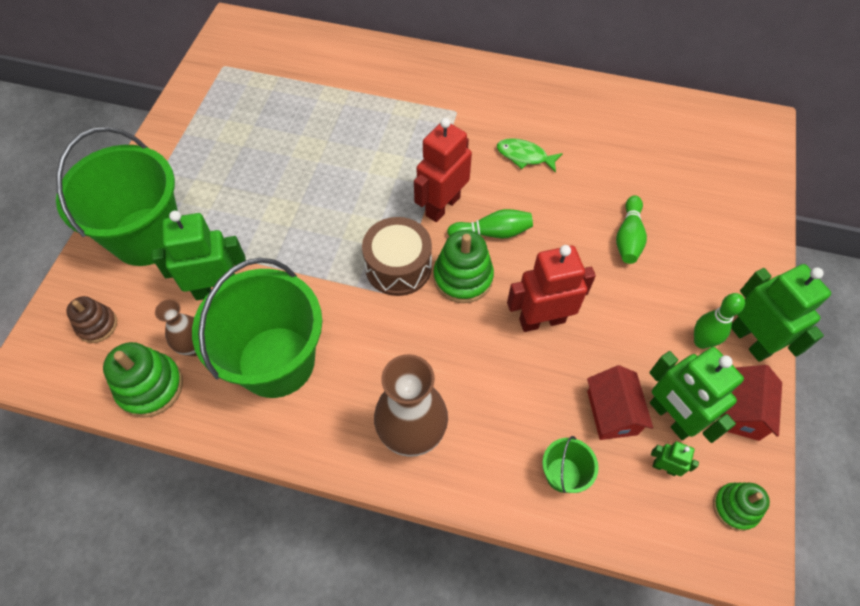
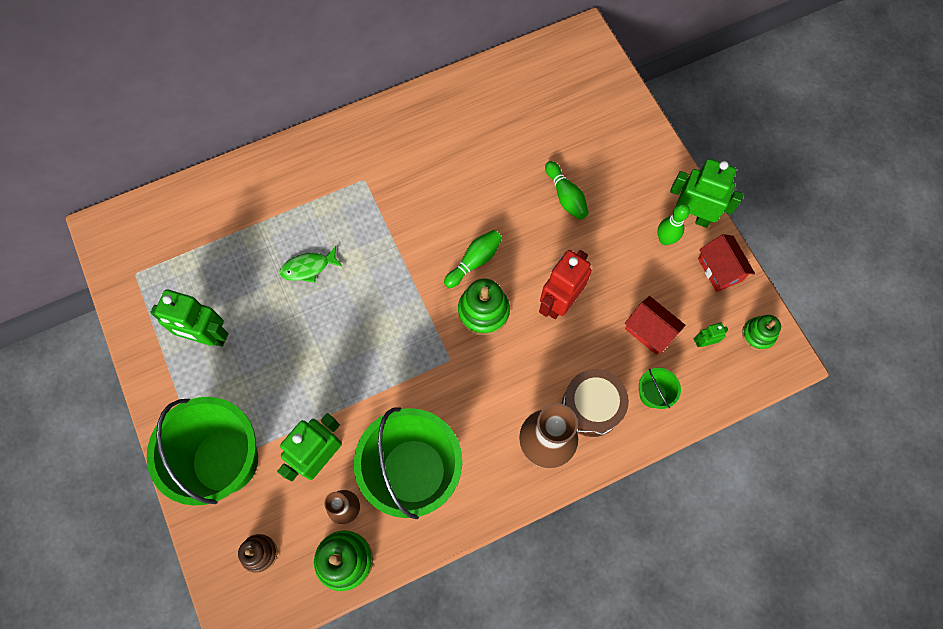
camera: 40 degrees left, 10 degrees up
brown drum [362,217,432,296] -> brown drum moved to [562,369,629,437]
red robot [414,118,472,222] -> none
green fish [497,138,563,173] -> green fish moved to [280,246,343,283]
green robot [649,347,744,443] -> green robot moved to [150,289,229,347]

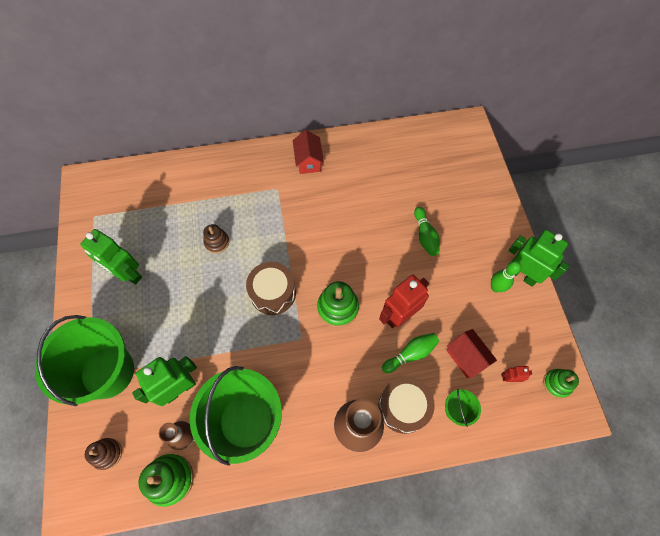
camera: 15 degrees right, 5 degrees down
green fish [280,246,343,283] -> brown stacking toy [203,224,229,253]
green bowling pin [444,230,502,288] -> green bowling pin moved to [382,333,439,373]
green robot [694,323,728,347] -> red robot [501,366,532,382]
red house [698,234,755,292] -> red house moved to [293,130,324,174]
none -> brown drum [246,262,296,315]

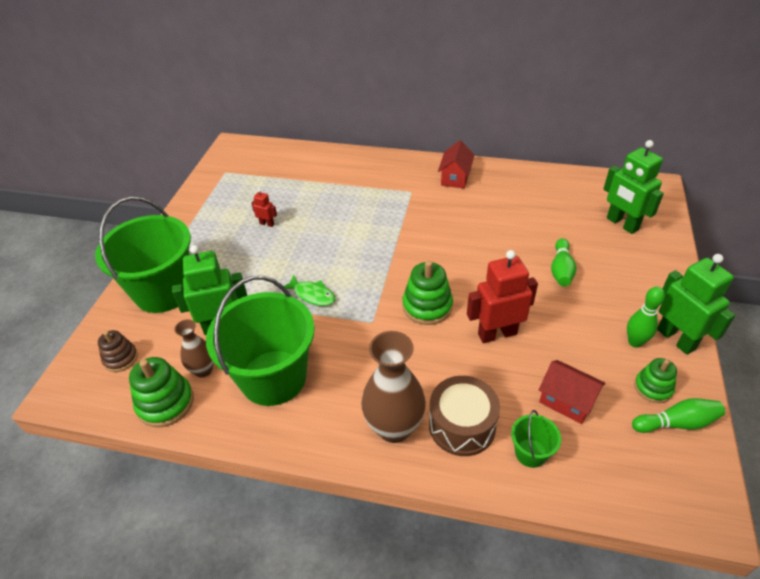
camera: 25 degrees right, 20 degrees down
green robot [80,229,142,285] -> green robot moved to [604,140,664,234]
brown stacking toy [203,224,229,253] -> none
brown drum [246,262,296,315] -> none
green bowling pin [382,333,439,373] -> green bowling pin moved to [632,398,725,433]
red house [447,329,497,378] -> red house turned 45 degrees counterclockwise [539,360,605,424]
red robot [501,366,532,382] -> red robot moved to [251,189,277,227]
green stacking toy [543,369,579,398] -> green stacking toy moved to [634,358,677,403]
none -> green fish [284,274,335,306]

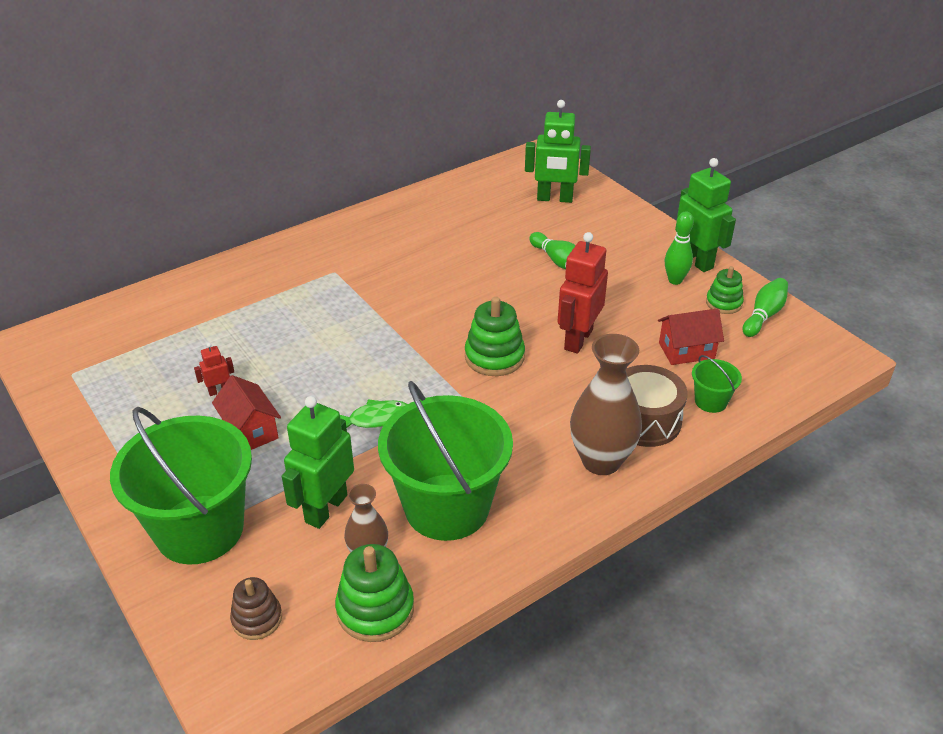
camera: 50 degrees left, 5 degrees down
red house [438,140,474,188] -> red house moved to [212,375,281,450]
green robot [657,254,735,355] -> green robot turned 45 degrees clockwise [675,158,736,272]

